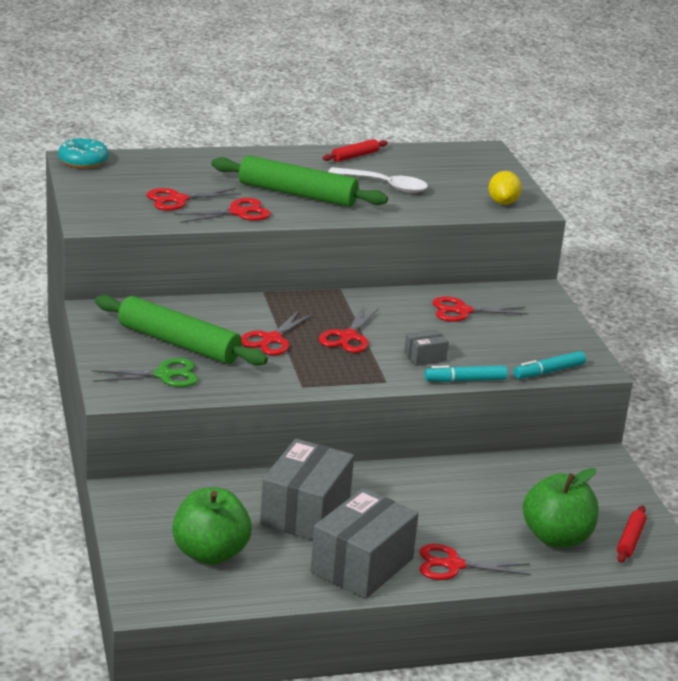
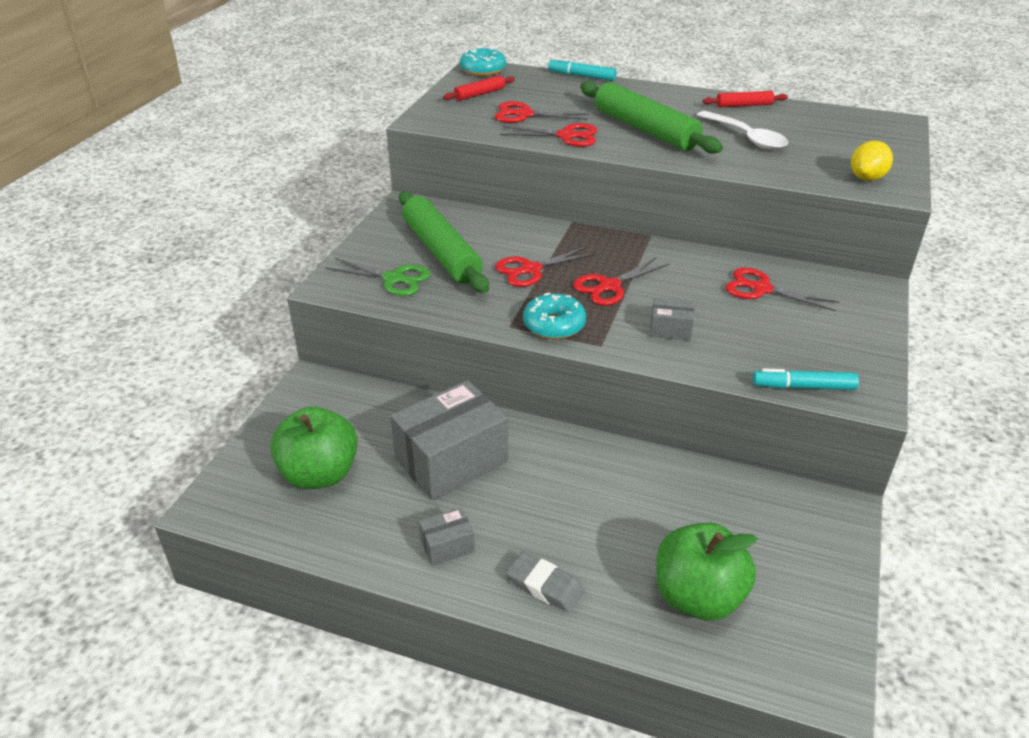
camera: 35 degrees right, 10 degrees up
grey box [310,488,418,599] -> grey box [419,508,475,566], size x0.45
red scissors [420,544,531,580] -> grey eraser [506,552,585,612]
turquoise marker [424,365,508,382] -> turquoise marker moved to [548,58,617,81]
red rolling pin [617,505,647,563] -> red rolling pin moved to [443,76,515,101]
none -> turquoise donut [523,292,586,339]

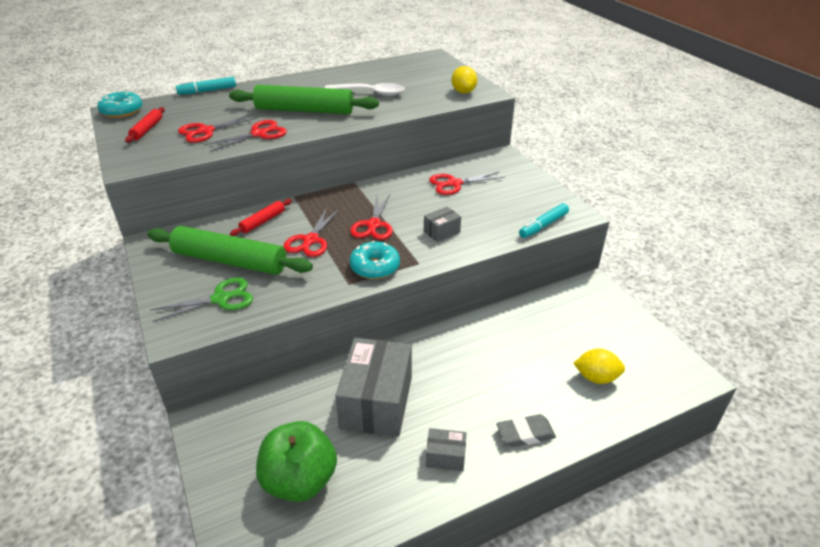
camera: 45 degrees left, 0 degrees up
grey box [419,508,475,566] -> grey box turned 75 degrees clockwise [426,428,467,471]
green apple [656,523,758,621] -> yellow lemon [573,349,625,384]
red rolling pin [703,91,788,107] -> red rolling pin moved to [230,199,292,236]

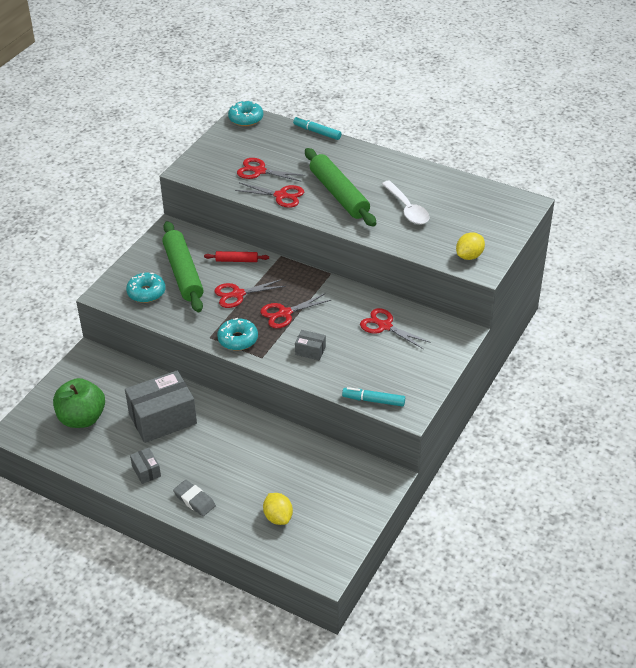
camera: 55 degrees right, 5 degrees up
red rolling pin [125,107,165,143] -> none
green scissors [150,278,253,322] -> turquoise donut [126,272,166,303]

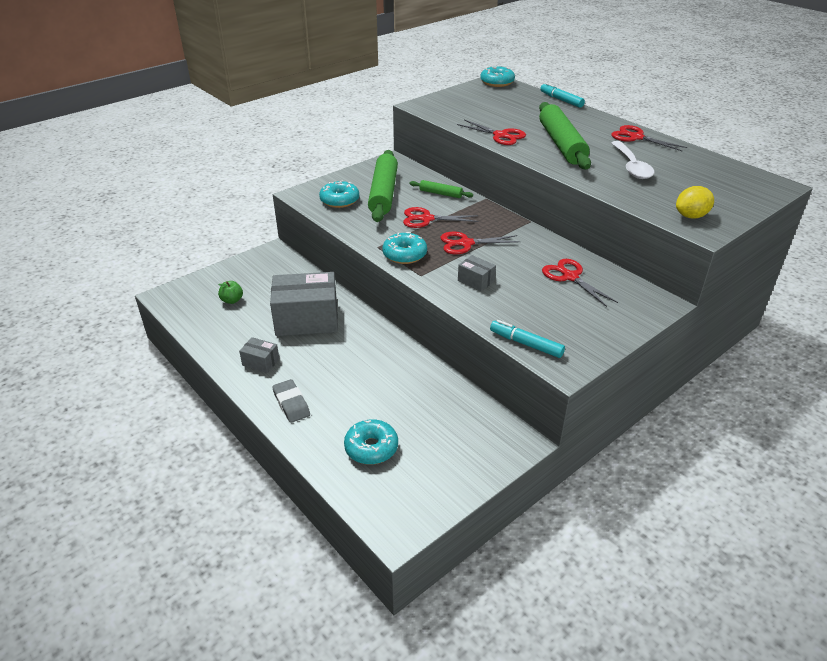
camera: 20 degrees right, 5 degrees down
green apple [53,378,105,428] -> green apple [218,281,243,304], size x0.45
grey box [130,448,161,484] -> grey box turned 60 degrees counterclockwise [239,337,279,373]
red rolling pin [204,251,269,262] -> green rolling pin [409,180,473,198]
red scissors [237,158,305,181] -> red scissors moved to [611,125,687,151]
yellow lemon [263,493,293,525] -> turquoise donut [344,419,398,465]

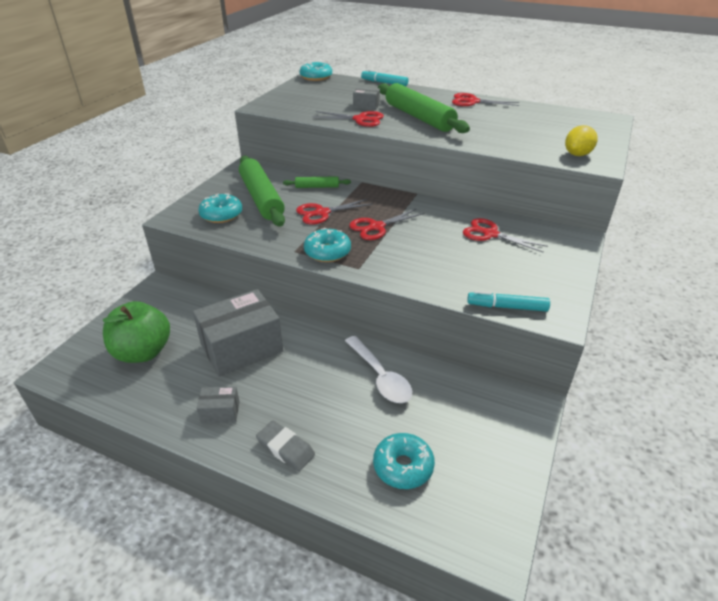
camera: 25 degrees left, 0 degrees up
green apple [218,281,243,304] -> green apple [103,301,170,363], size x2.24
grey box [458,255,496,291] -> grey box moved to [353,87,380,110]
white spoon [611,141,654,179] -> white spoon moved to [345,336,412,403]

